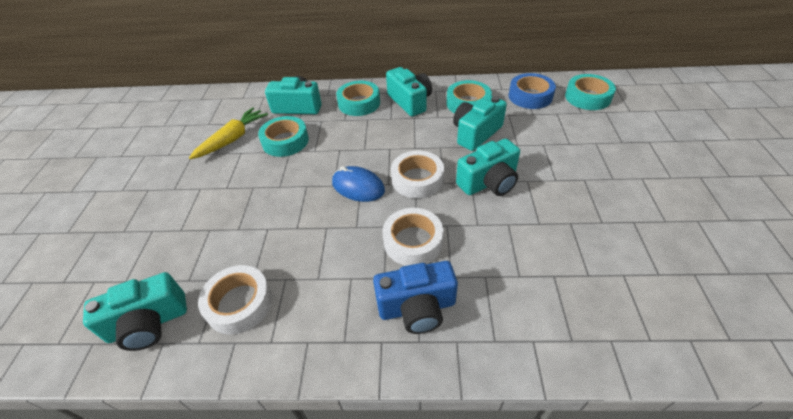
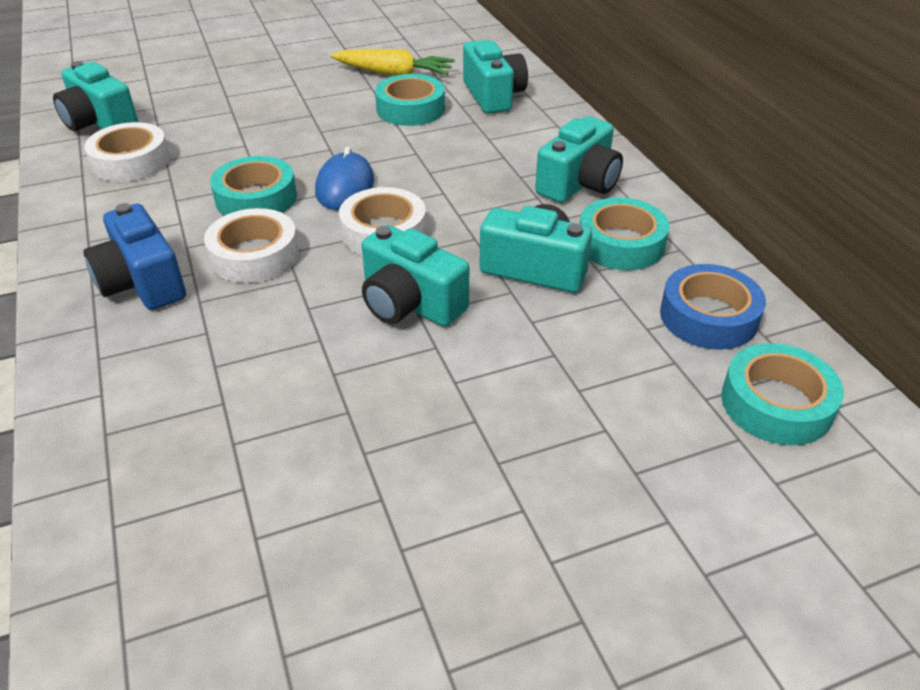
camera: 65 degrees right, 5 degrees down
turquoise tape [336,81,380,116] -> turquoise tape moved to [210,156,297,216]

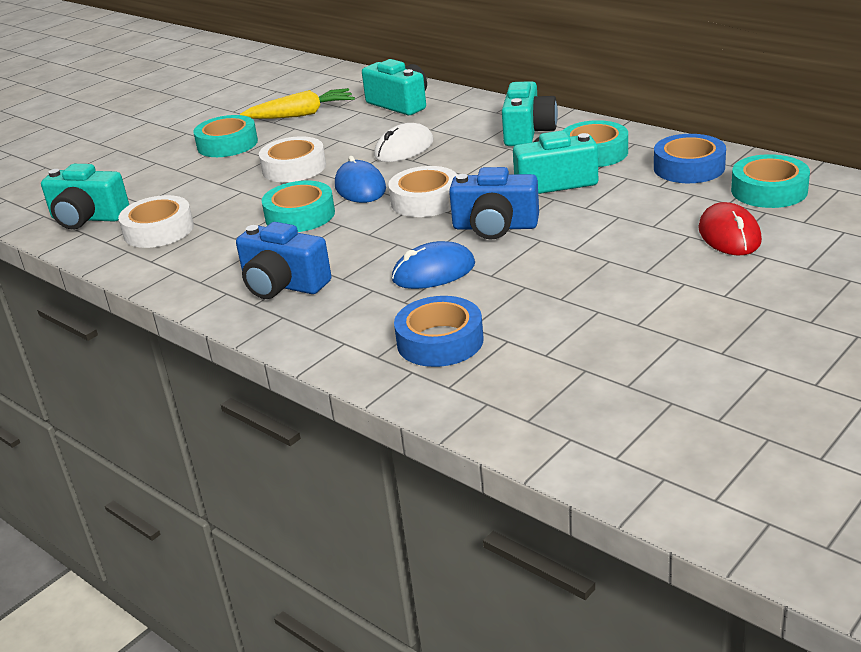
camera: 25 degrees left, 10 degrees down
white tape [204,208,299,283] -> white tape moved to [259,136,326,182]
turquoise camera [362,225,469,327] -> blue camera [449,167,539,240]
turquoise tape [375,74,445,126] -> turquoise tape moved to [193,115,258,157]
none -> white mouse [374,123,434,162]
none -> blue mouse [392,241,475,289]
none -> blue tape [394,296,484,367]
none -> red mouse [698,202,762,256]

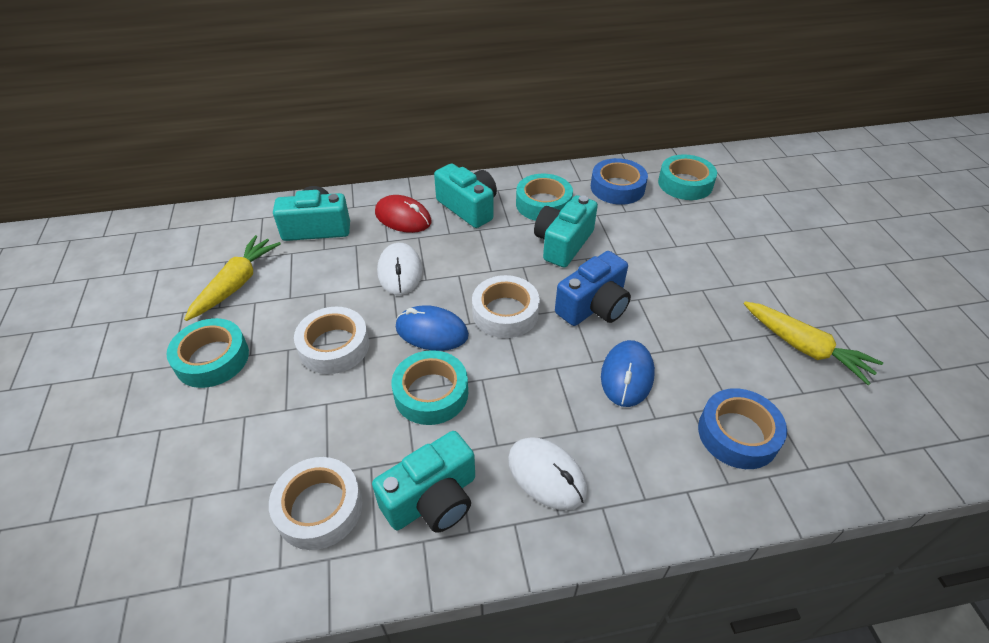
camera: 55 degrees left, 15 degrees up
turquoise camera [41,164,129,229] -> turquoise camera moved to [372,431,475,533]
blue camera [236,222,331,299] -> white mouse [508,437,587,510]
red mouse [698,202,762,256] -> red mouse moved to [375,195,431,233]
none -> yellow carrot [744,302,883,385]

